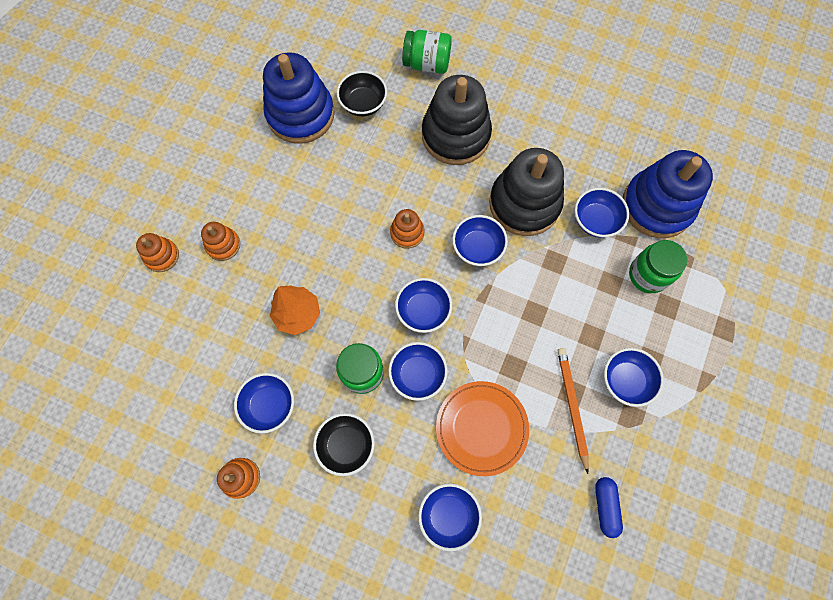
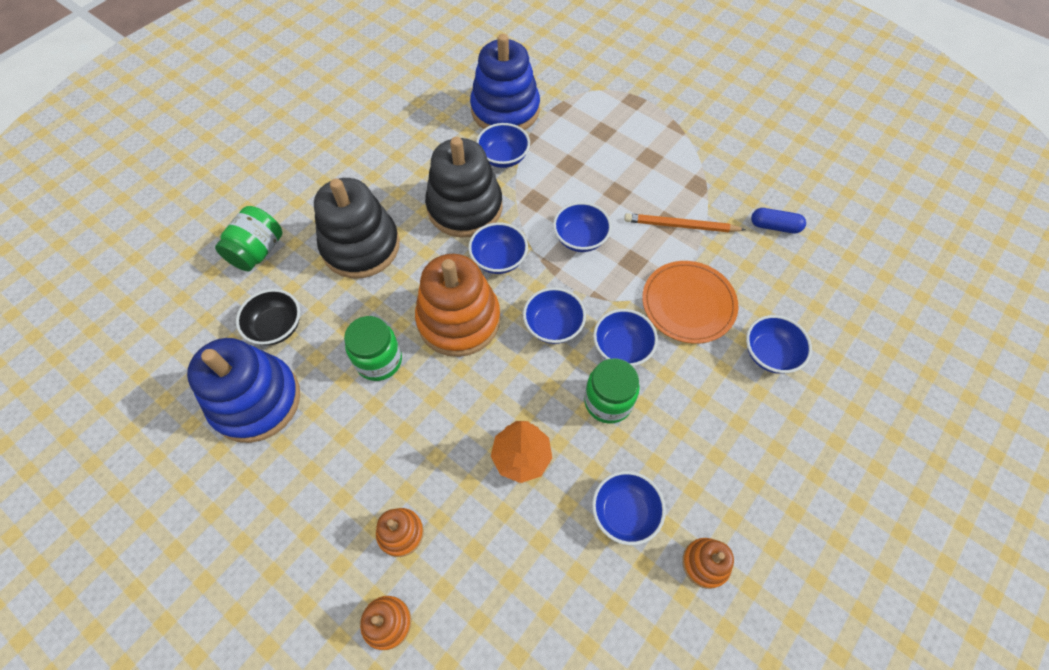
camera: 75 degrees left, 10 degrees down
black bowl [313,413,375,476] -> none
orange stacking toy [390,209,425,249] -> orange stacking toy [415,254,501,357], size x2.12
blue bowl [604,348,664,407] -> blue bowl moved to [553,202,612,252]
green jar [629,240,687,293] -> green jar moved to [344,316,402,381]

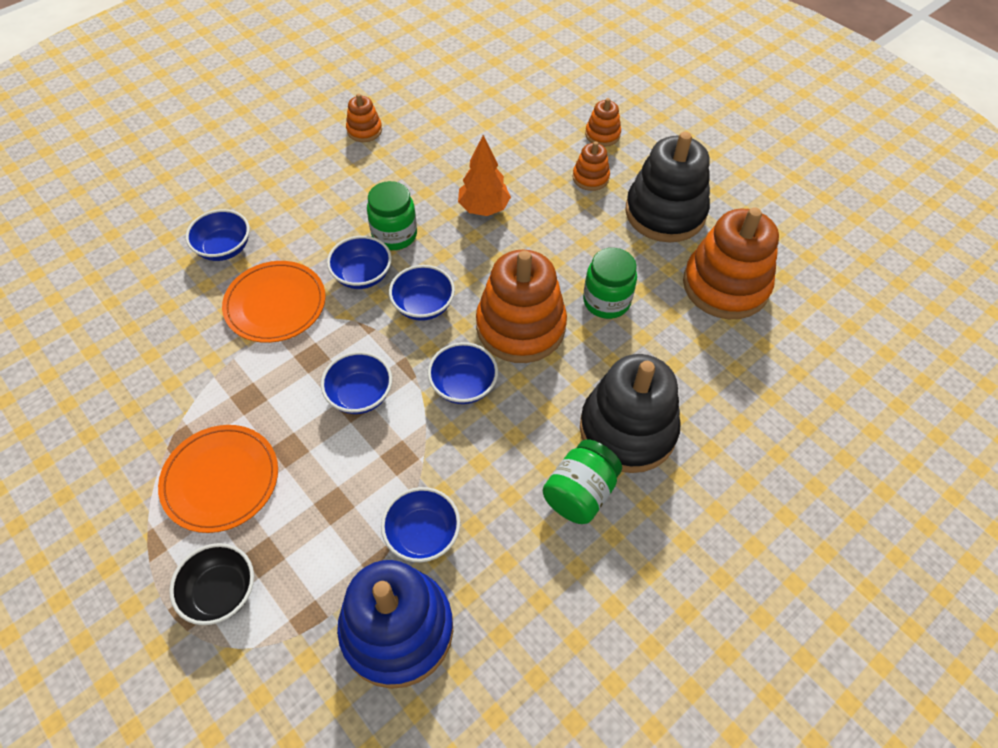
camera: 170 degrees left, 5 degrees down
blue stacking toy [187,338,300,443] -> orange stacking toy [683,207,779,319]
green jar [215,206,283,271] -> green jar moved to [543,439,622,524]
black bowl [236,289,300,346] -> black bowl moved to [169,543,254,625]
black stacking toy [425,137,503,238] -> black stacking toy moved to [625,132,710,242]
blue bowl [592,471,666,545] -> none
orange pencil [624,213,746,232] -> none
blue capsule [751,208,806,234] -> none
none -> orange plate [158,425,278,533]

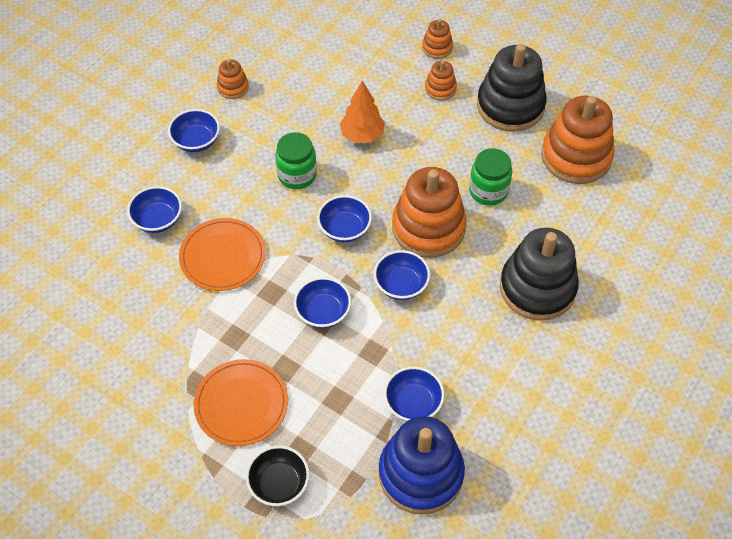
camera: 15 degrees left, 0 degrees up
blue bowl [327,236,392,289] -> blue bowl moved to [168,109,220,152]
green jar [543,439,622,524] -> none

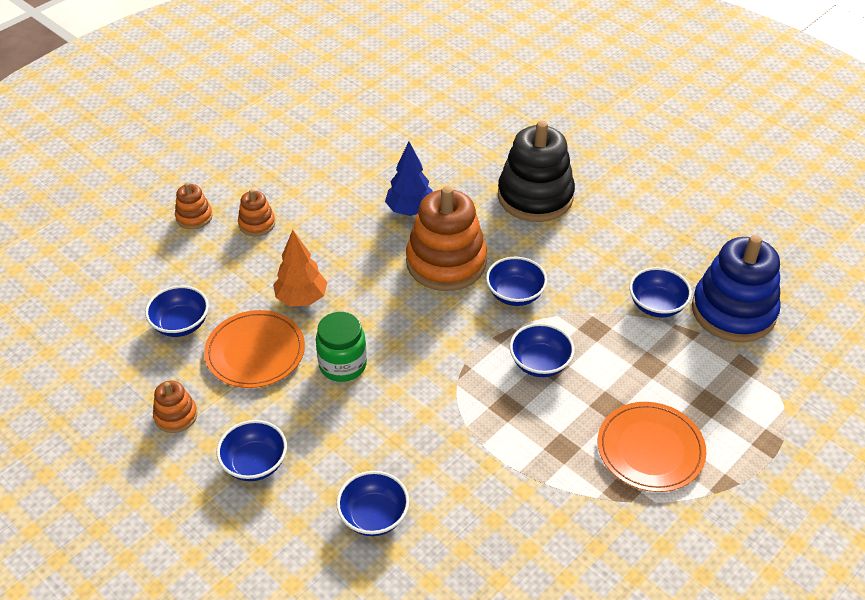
camera: 80 degrees left, 10 degrees down
orange plate [179,218,266,291] -> orange plate moved to [204,310,305,388]
black bowl [246,445,310,506] -> none
blue bowl [317,195,372,242] -> blue bowl moved to [145,286,209,337]
green jar [469,148,512,206] -> blue tree [385,142,433,216]
black stacking toy [477,44,547,132] -> none
orange stacking toy [541,96,615,184] -> none

